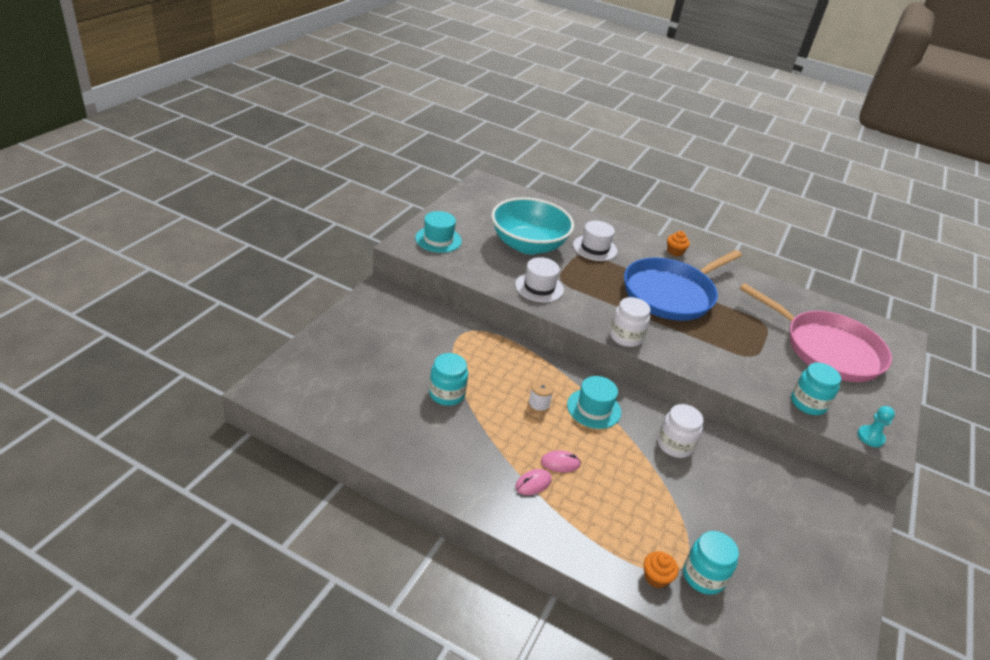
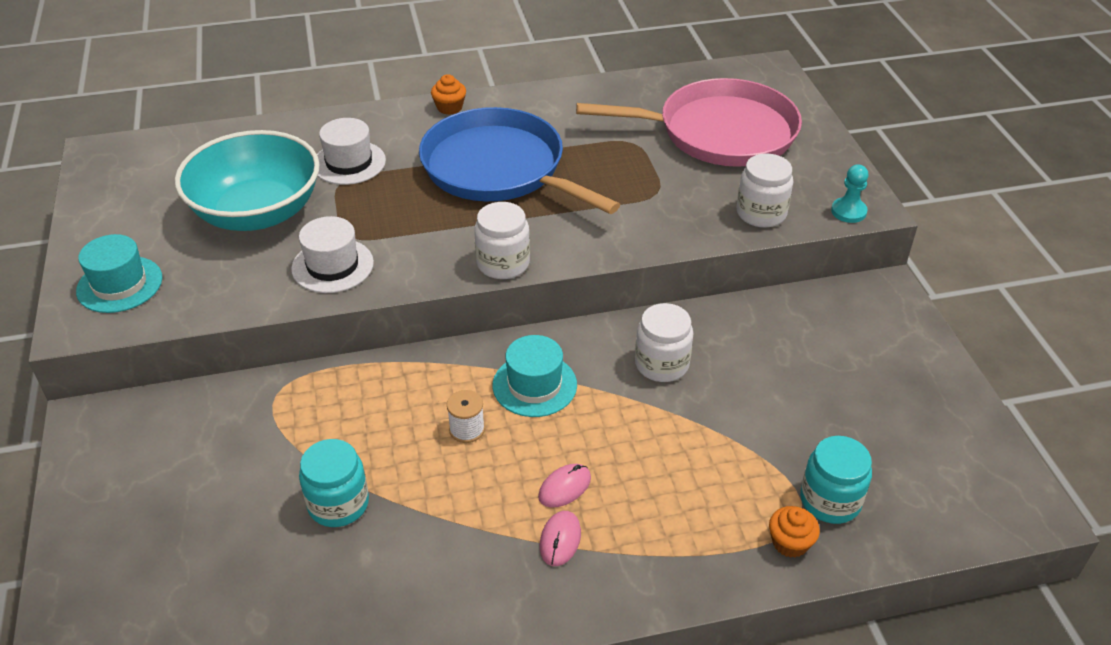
camera: 35 degrees left, 5 degrees up
blue pan [624,250,742,321] -> blue pan turned 120 degrees clockwise [419,107,620,214]
turquoise jar [791,363,841,415] -> white jar [737,153,793,228]

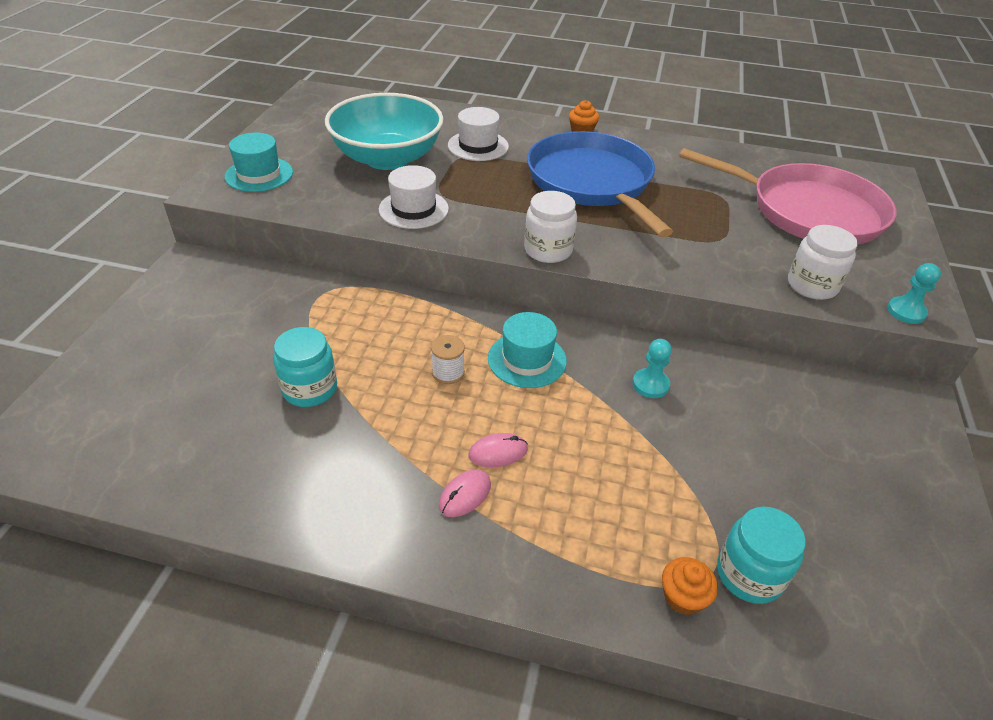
camera: 25 degrees right, 0 degrees up
white jar [635,303,693,382] -> turquoise pawn [633,339,672,398]

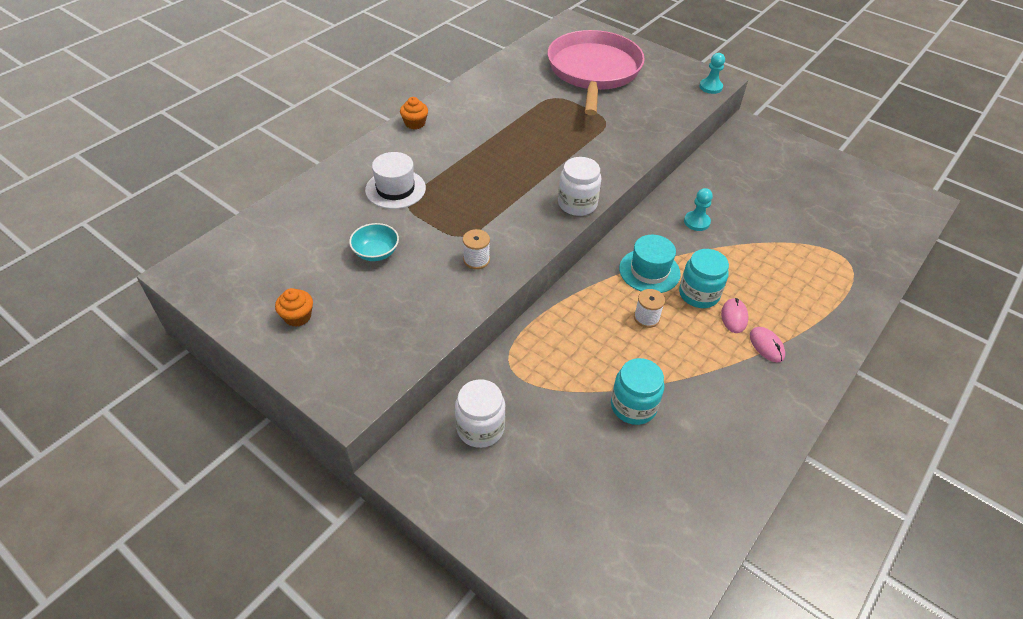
camera: 65 degrees left, 5 degrees up
turquoise hat [225,133,293,192] -> none
turquoise bowl [325,93,444,170] -> turquoise bowl [349,223,399,261], size x0.41
white hat [379,165,449,229] -> white spool [463,229,490,269]
blue pan [527,131,673,237] -> none
orange cupcake [662,557,718,615] -> orange cupcake moved to [275,288,313,327]
pink pan [679,148,896,244] -> pink pan turned 45 degrees counterclockwise [548,30,645,115]
turquoise jar [717,507,806,604] -> turquoise jar moved to [679,249,729,308]
white jar [788,225,858,300] -> white jar moved to [455,379,506,448]

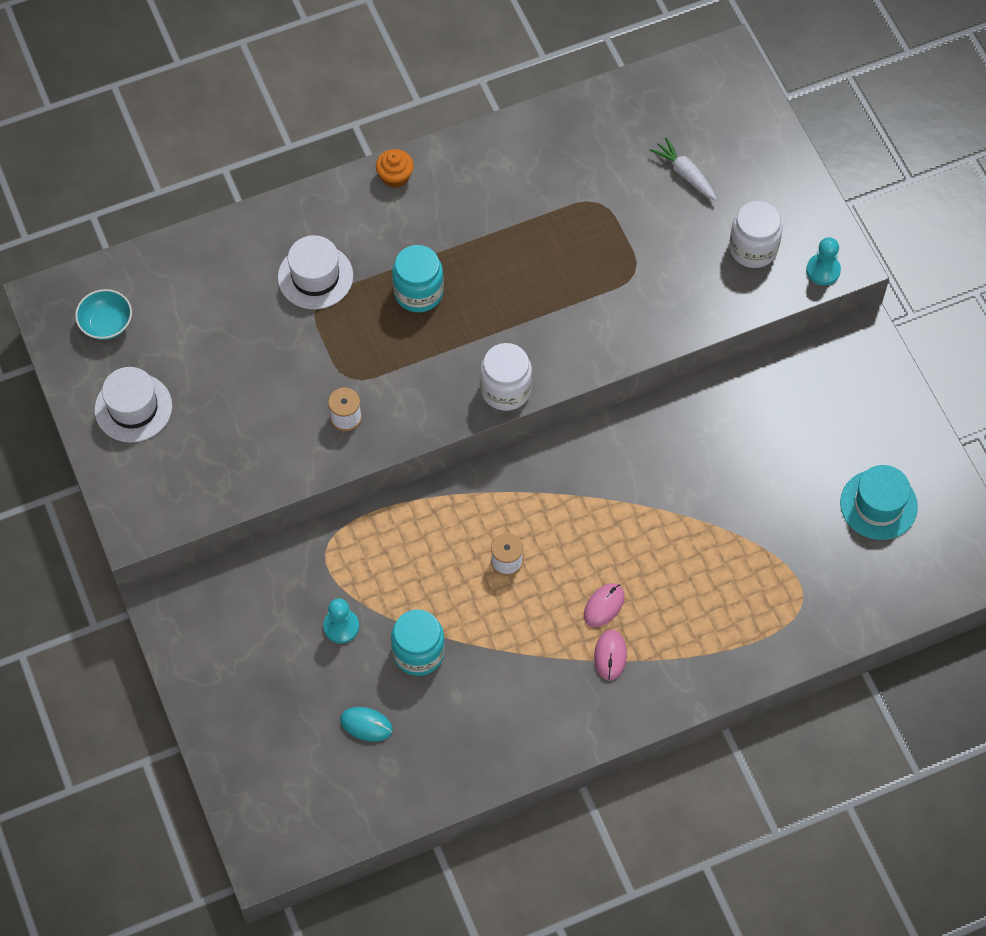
camera: 30 degrees right, 15 degrees up
orange cupcake [275,288,313,327] -> white hat [94,367,172,443]
turquoise bowl [349,223,399,261] -> turquoise bowl moved to [75,289,132,340]
white jar [455,379,506,448] -> white jar moved to [729,201,783,268]
pink pan [548,30,645,115] -> white carrot [650,137,717,201]
turquoise hat [619,235,681,293] -> turquoise hat moved to [840,465,918,540]
turquoise jar [679,249,729,308] -> turquoise jar moved to [392,245,444,312]
turquoise pawn [684,188,713,231] -> turquoise pawn moved to [323,598,359,644]
none -> turquoise mouse [340,707,393,742]

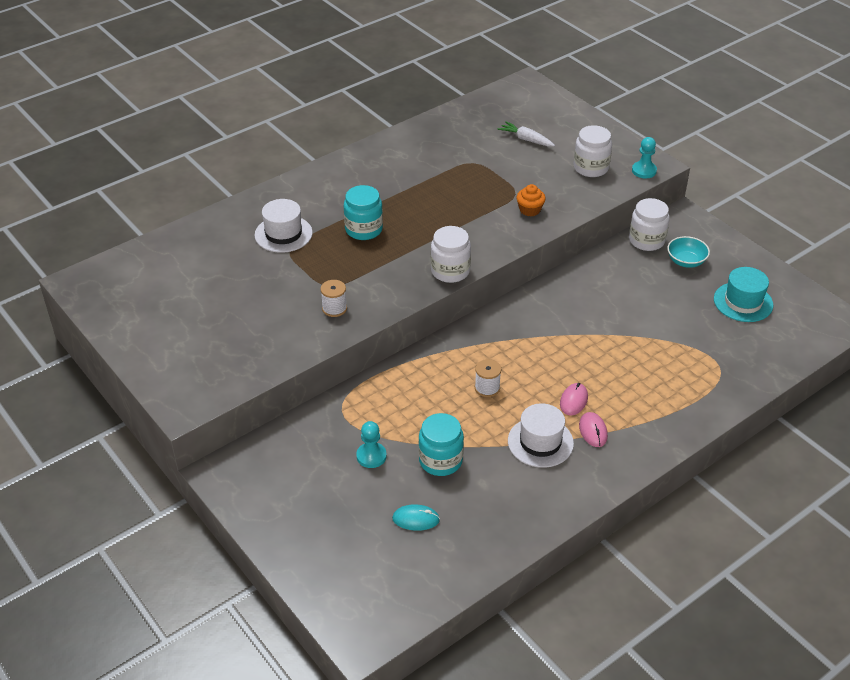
camera: 15 degrees left, 20 degrees down
turquoise bowl [75,289,132,340] -> turquoise bowl moved to [667,236,710,268]
white hat [94,367,172,443] -> white hat moved to [508,403,574,468]
orange cupcake [376,149,414,188] -> orange cupcake moved to [517,184,546,217]
none -> white jar [629,198,670,251]

